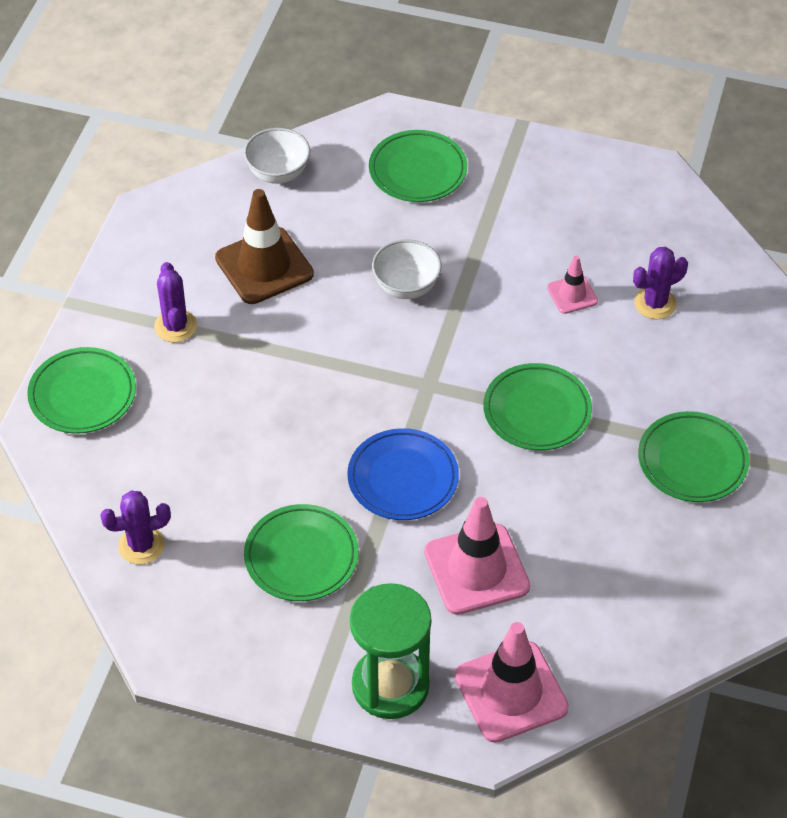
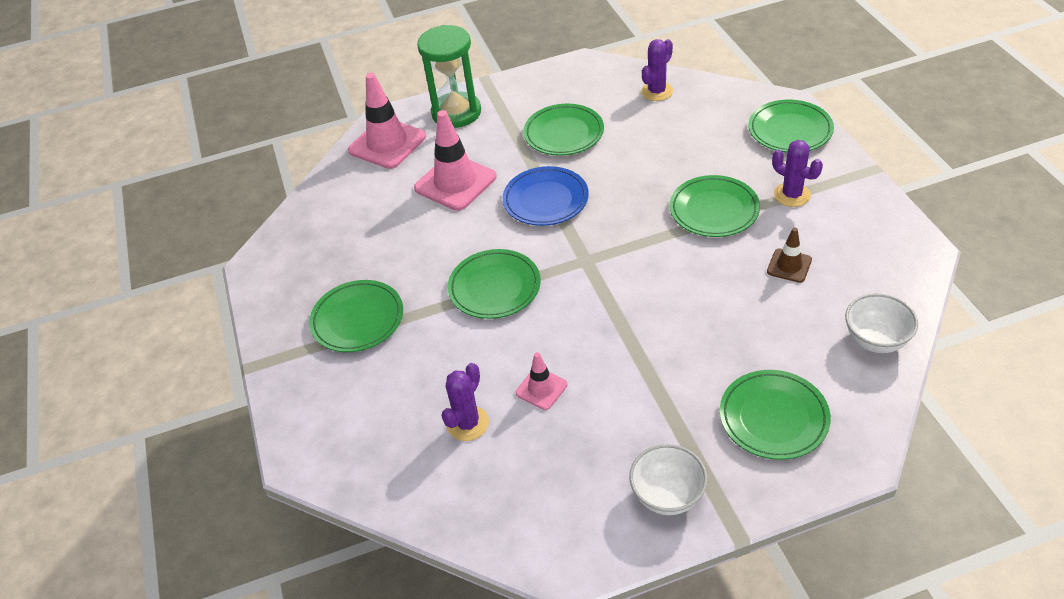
camera: 150 degrees right, 5 degrees down
brown traffic cone [215,189,314,304] -> brown traffic cone [767,228,812,283], size x0.52
white bowl [372,239,442,299] -> white bowl moved to [629,444,708,515]
none -> green plate [670,175,760,237]

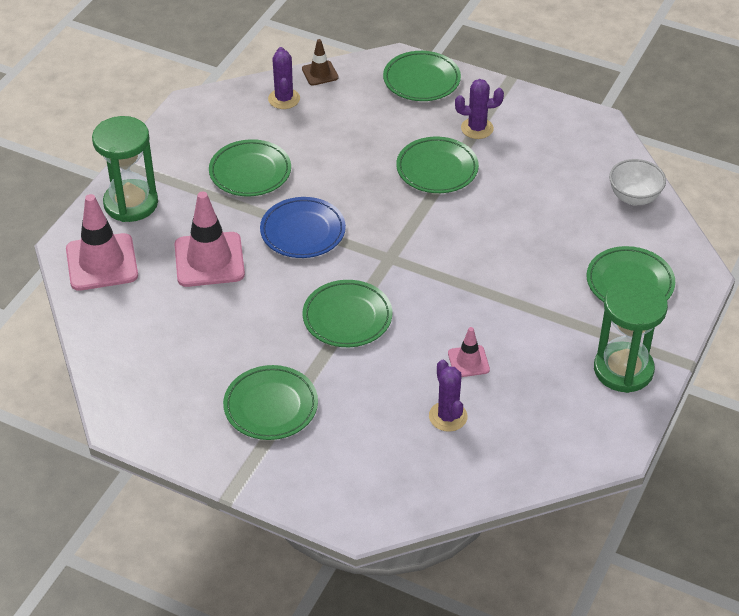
camera: 50 degrees left, 0 degrees up
white bowl [629,444,708,515] -> green hourglass [594,279,668,393]
brown traffic cone [767,228,812,283] -> brown traffic cone moved to [302,39,339,85]

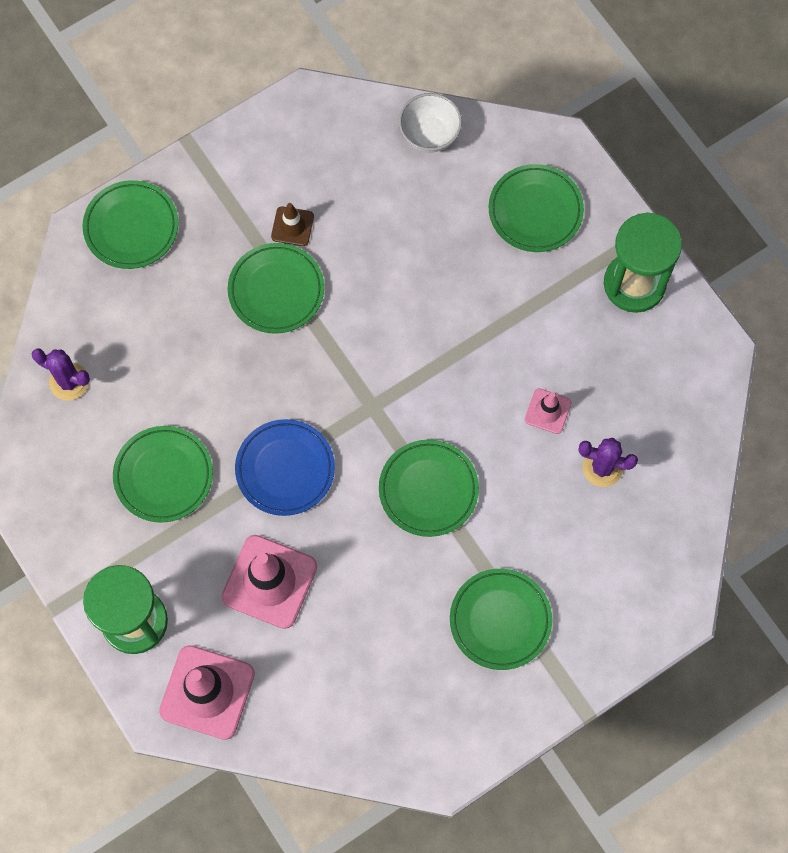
camera: 60 degrees left, 25 degrees up
brown traffic cone [302,39,339,85] -> brown traffic cone moved to [271,203,314,246]
purple cactus [455,79,504,139] -> none

